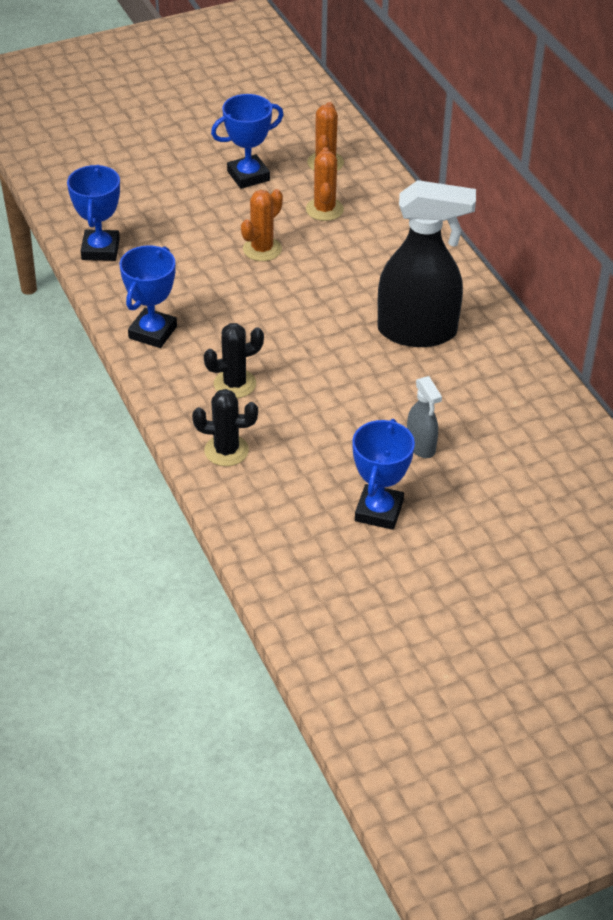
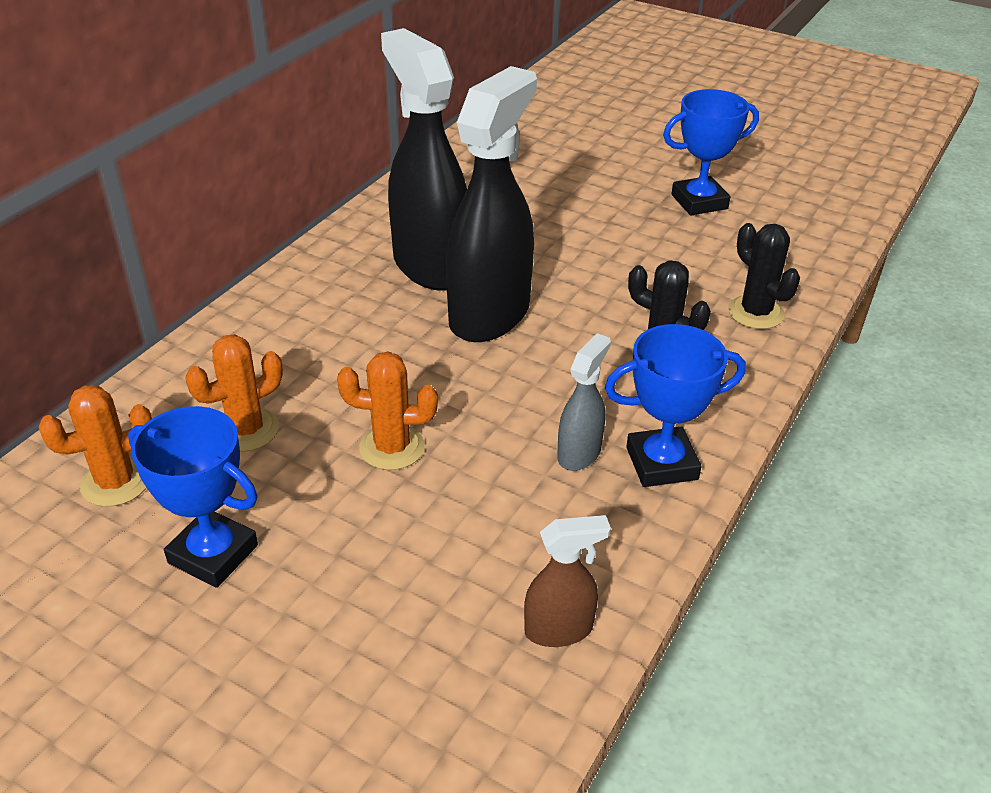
camera: 125 degrees left, 5 degrees down
blue trophy [67,165,120,261] -> brown spray bottle [524,515,611,647]
grey spray bottle [407,376,442,458] -> grey spray bottle moved to [557,333,611,471]
none -> black spray bottle [446,66,537,342]

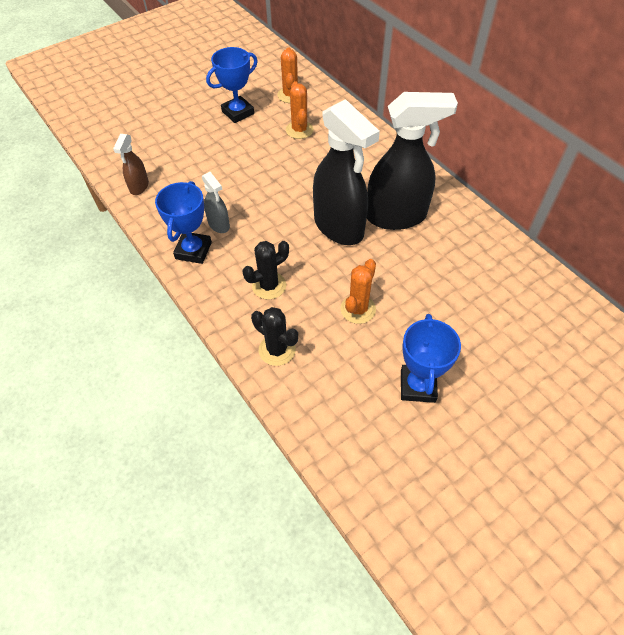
camera: 115 degrees right, 15 degrees up
orange cactus [337,352,438,470] -> orange cactus moved to [340,259,376,324]
black cactus [728,223,800,329] -> black cactus turned 45 degrees clockwise [251,307,298,366]

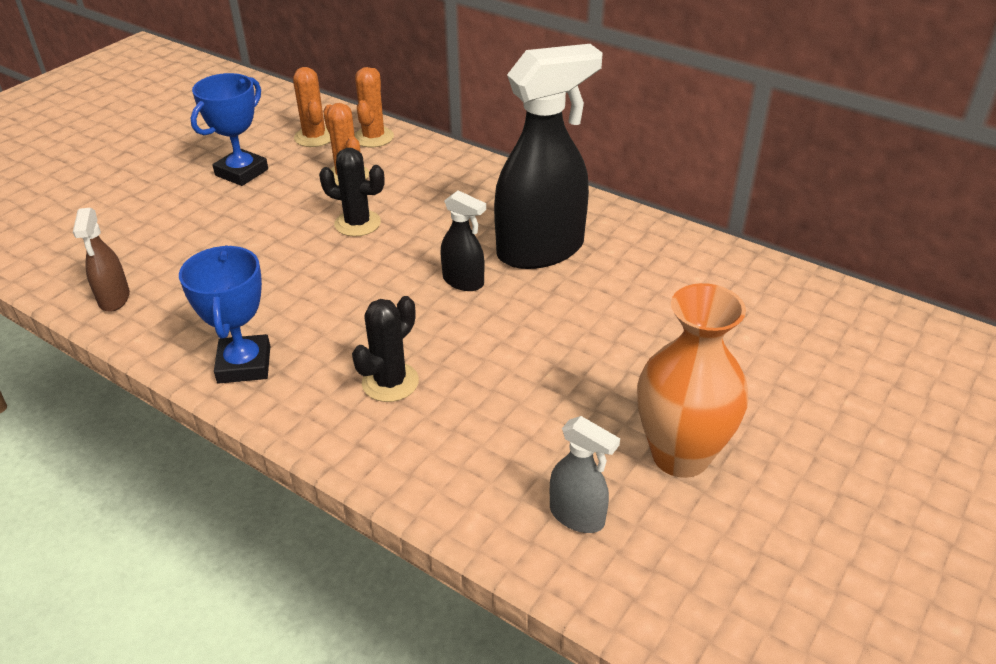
camera: 20 degrees left, 15 degrees down
grey spray bottle [202,172,230,233] -> grey spray bottle moved to [550,416,620,533]
black cactus [251,307,298,366] -> black cactus moved to [319,148,385,237]
black spray bottle [313,99,380,245] -> black spray bottle [440,190,486,291], size x0.47
orange cactus [340,259,376,324] -> orange cactus moved to [354,67,394,147]
blue trophy [401,314,461,403] -> orange vase [637,283,749,478]

